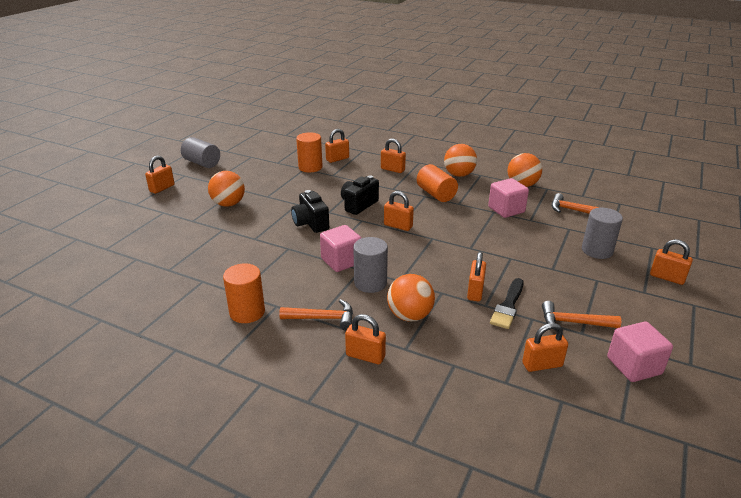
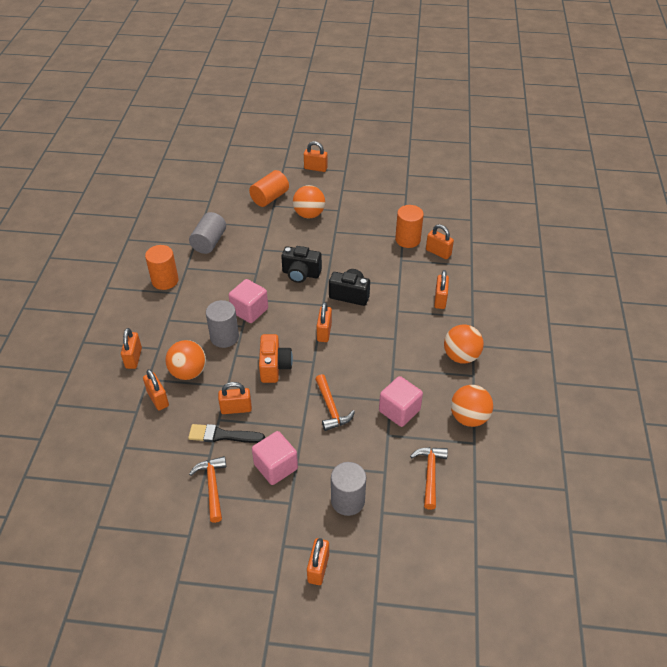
camera: 70 degrees right, 15 degrees up
grey cylinder [181,137,220,168] -> grey cylinder moved to [189,212,226,254]
orange hammer [279,299,353,330] -> orange hammer moved to [315,374,355,431]
black camera [291,190,329,233] -> black camera turned 120 degrees counterclockwise [281,246,322,283]
orange cylinder [417,164,458,202] -> orange cylinder moved to [249,170,289,207]
orange padlock [522,323,568,372] -> orange padlock moved to [143,369,169,410]
pink cube [607,322,673,382] -> pink cube moved to [252,431,298,485]
none -> orange camera [259,334,293,383]

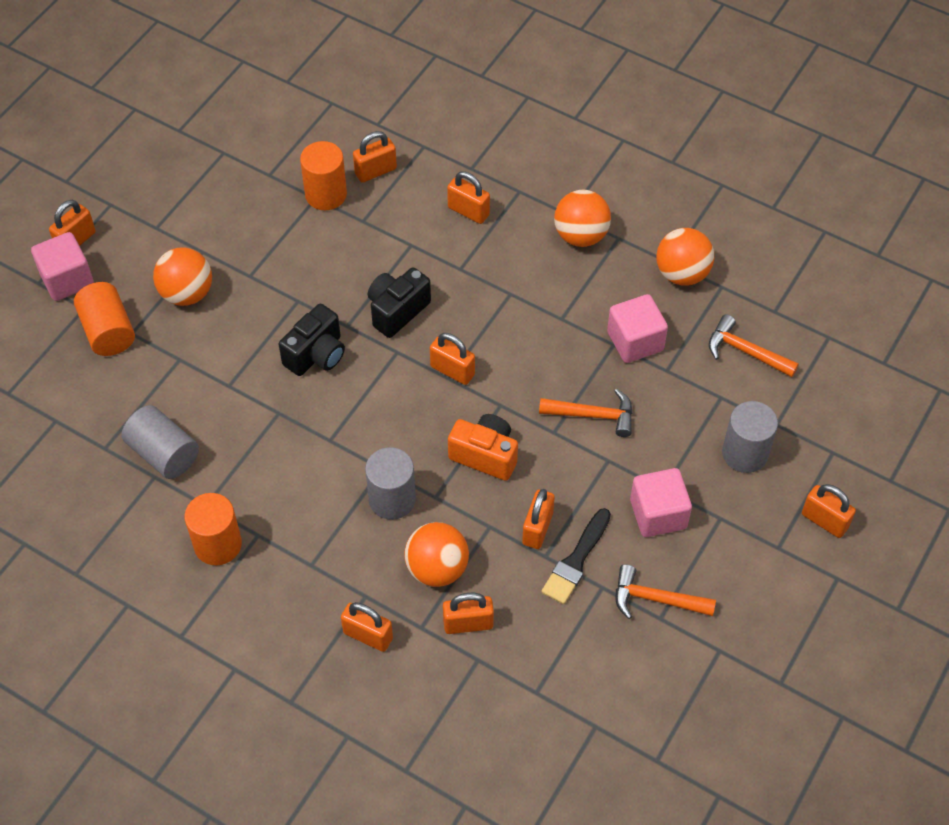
camera: 65 degrees left, 10 degrees up
pink cube [229,279,268,323] -> pink cube moved to [31,232,94,301]

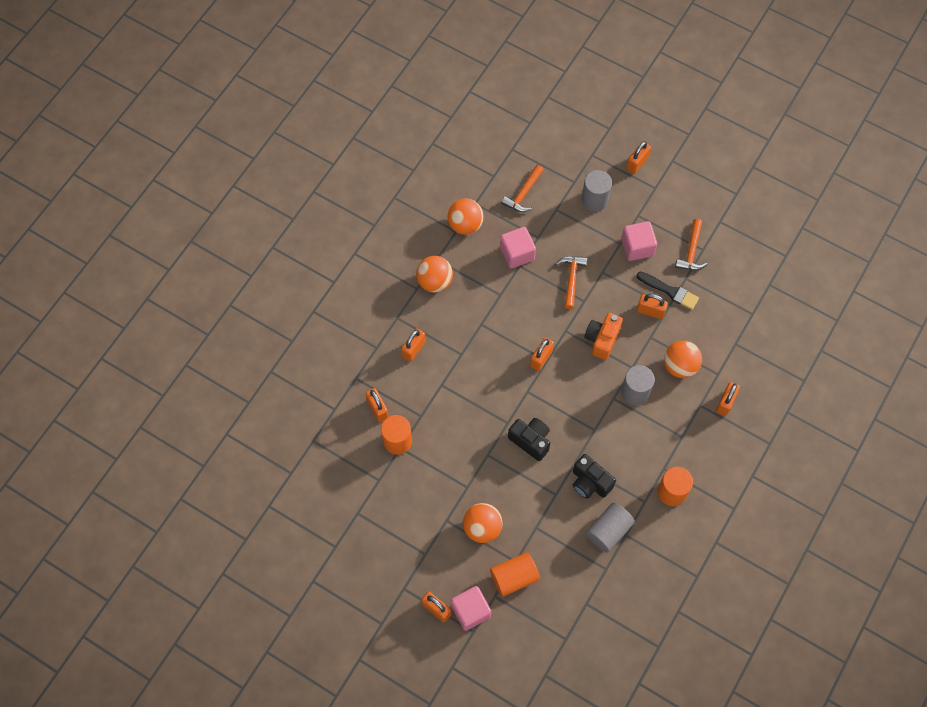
camera: 90 degrees left, 10 degrees up
black camera [368,267,431,338] -> black camera moved to [573,454,616,499]
orange padlock [443,593,494,634] -> none

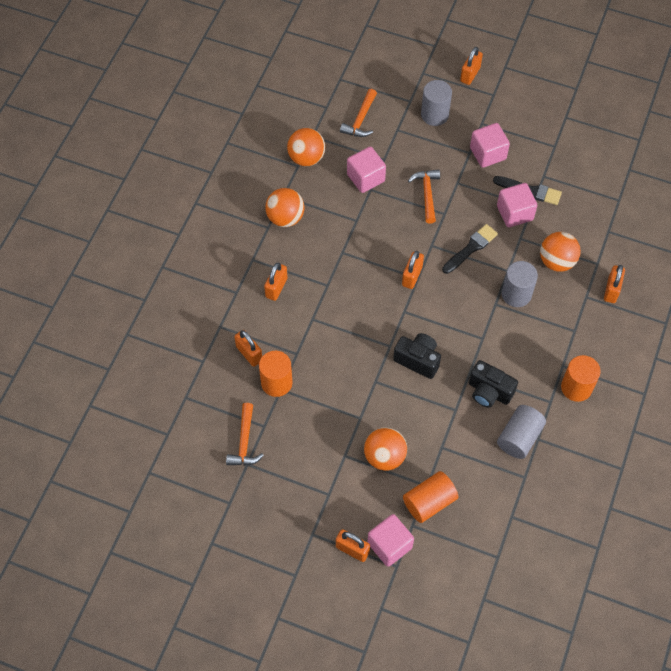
camera: 10 degrees left, 5 degrees down
orange camera [585,313,623,360] -> black brush [442,224,498,274]
orange padlock [637,294,668,319] -> pink cube [497,183,537,227]
orange hammer [675,219,708,270] -> orange hammer moved to [226,403,264,466]

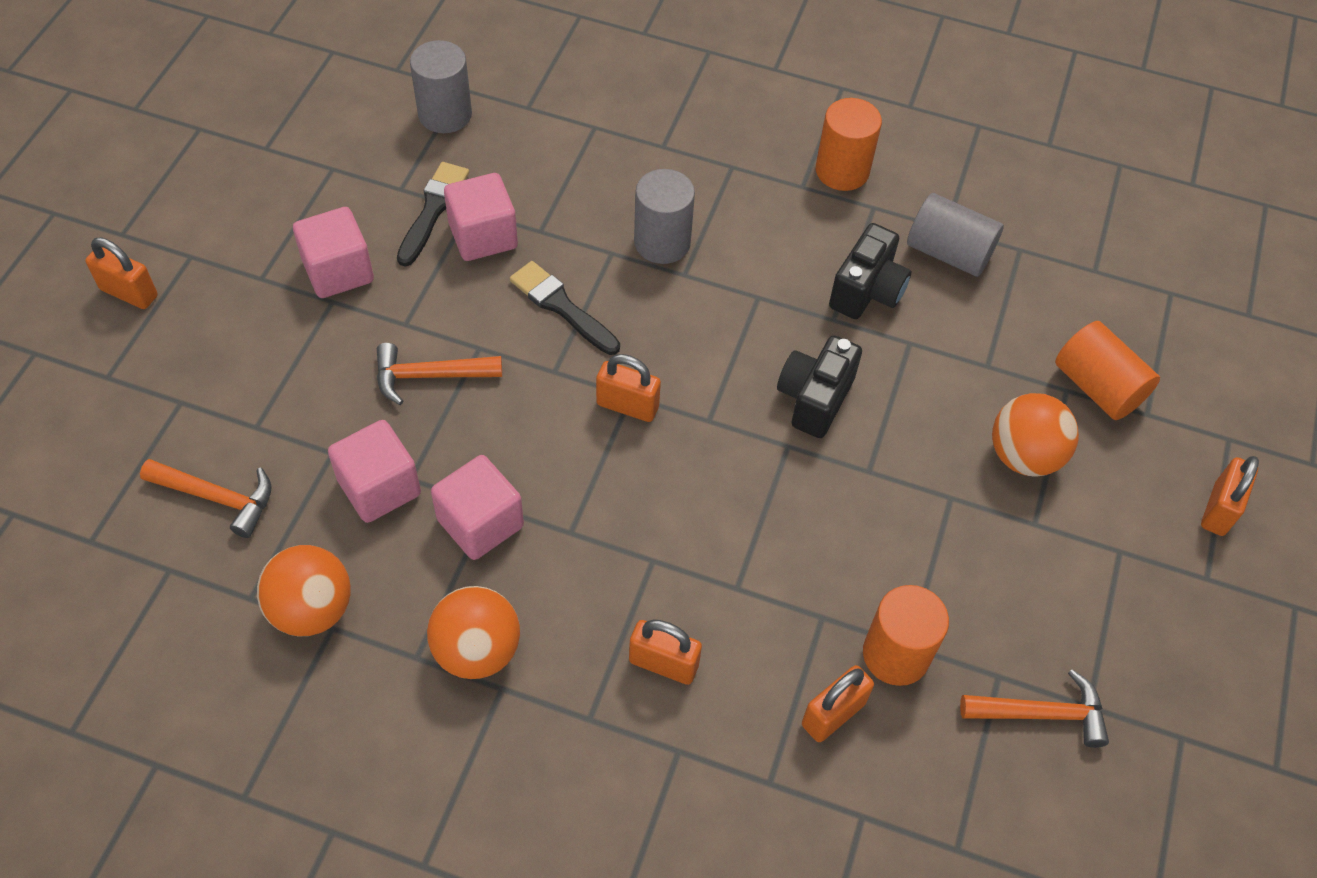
camera: 95 degrees left, 5 degrees down
pink cube [368,514,414,567] -> pink cube moved to [431,455,524,560]
grey cylinder [421,80,452,126] -> grey cylinder moved to [410,40,472,133]
orange ball [540,232,581,272] -> none
orange padlock [604,265,625,303] -> none

